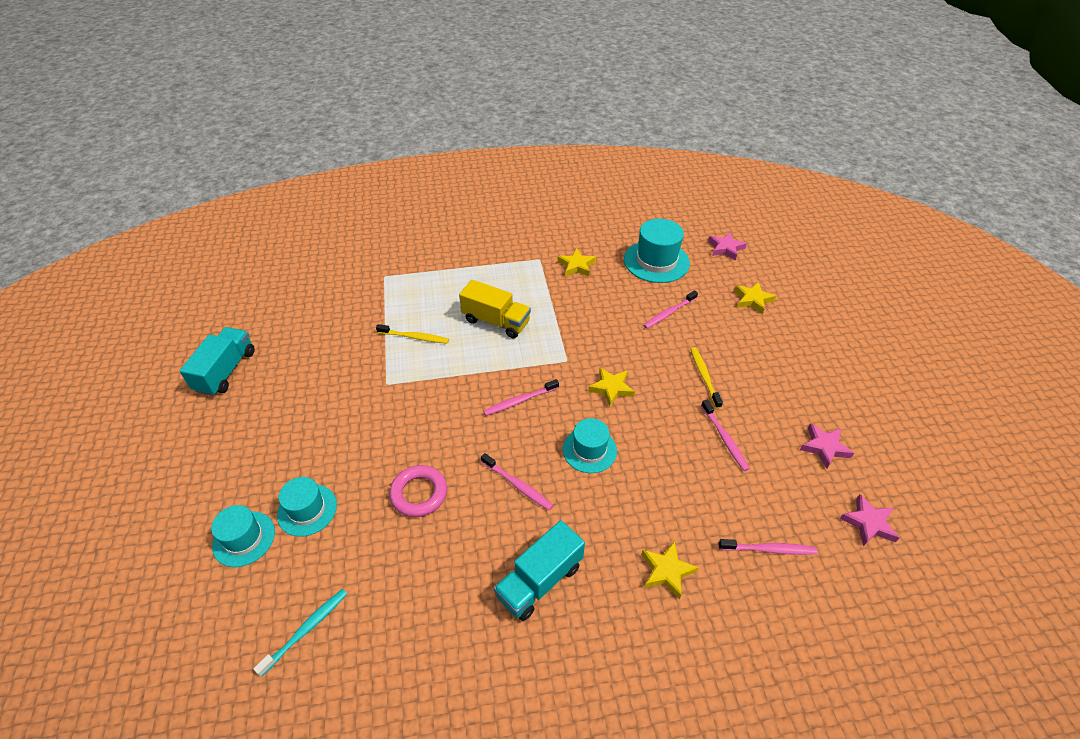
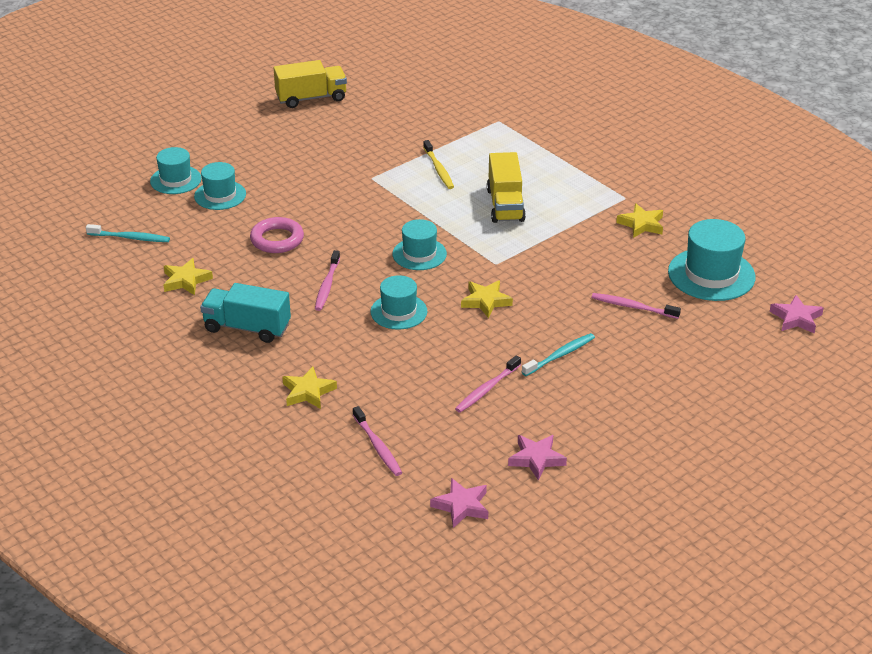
camera: 60 degrees right, 10 degrees down
turquoise truck [180,327,255,396] -> yellow truck [274,60,347,108]
pink toothbrush [484,379,559,416] -> turquoise hat [392,219,447,270]
yellow toothbrush [691,347,723,408] -> turquoise toothbrush [522,333,595,376]
yellow star [734,282,776,314] -> yellow star moved to [163,258,213,295]

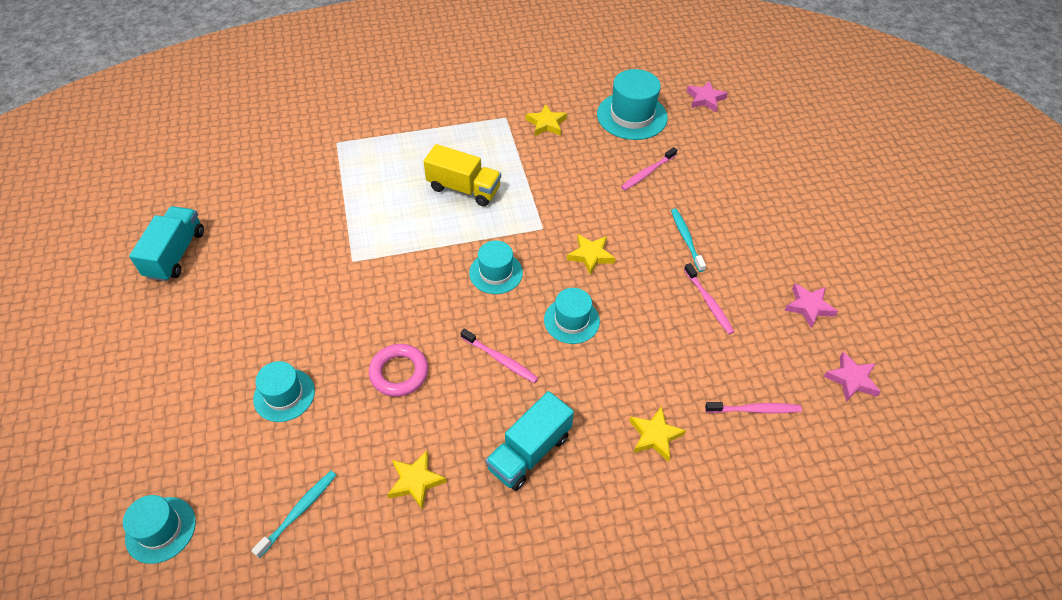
camera: 65 degrees left, 15 degrees up
turquoise hat [150,147,202,194] -> turquoise hat moved to [123,495,196,564]
yellow truck [274,60,347,108] -> turquoise truck [129,206,204,282]
yellow toothbrush [423,140,454,189] -> none

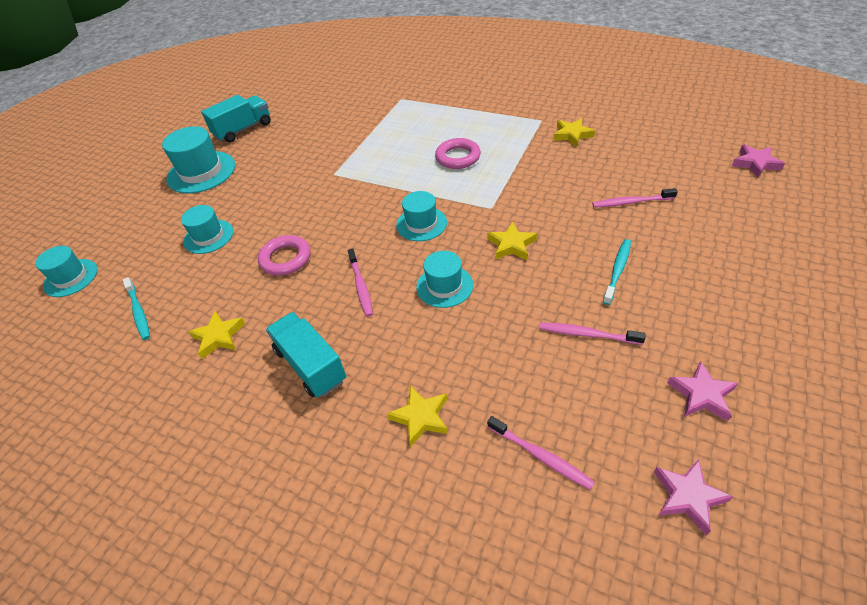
camera: 45 degrees right, 5 degrees down
turquoise toothbrush [251,471,336,558] -> turquoise toothbrush turned 75 degrees clockwise [123,277,150,340]
yellow truck [423,144,501,206] -> pink ring [435,138,481,169]
turquoise truck [485,391,574,491] -> turquoise truck turned 60 degrees clockwise [266,312,346,397]
turquoise hat [597,69,668,140] -> turquoise hat moved to [162,126,235,193]
pink toothbrush [684,263,734,334] -> pink toothbrush turned 90 degrees clockwise [540,322,646,345]

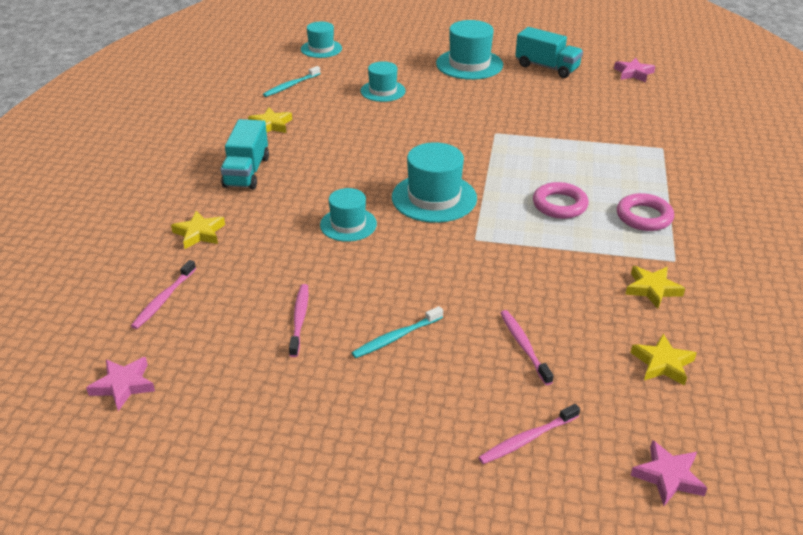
camera: 70 degrees right, 10 degrees down
pink ring [258,235,311,276] -> pink ring moved to [617,193,674,231]
turquoise truck [266,312,346,397] -> turquoise truck turned 150 degrees clockwise [221,119,269,189]
pink toothbrush [348,249,373,317] -> pink toothbrush moved to [478,404,580,464]
turquoise hat [396,191,447,241] -> turquoise hat [392,142,477,223], size x1.57
yellow star [487,221,537,260] -> yellow star moved to [631,334,697,386]
turquoise toothbrush [603,239,631,305] -> turquoise toothbrush turned 135 degrees clockwise [352,306,443,358]
pink star [667,361,738,421] -> pink star moved to [614,58,655,82]

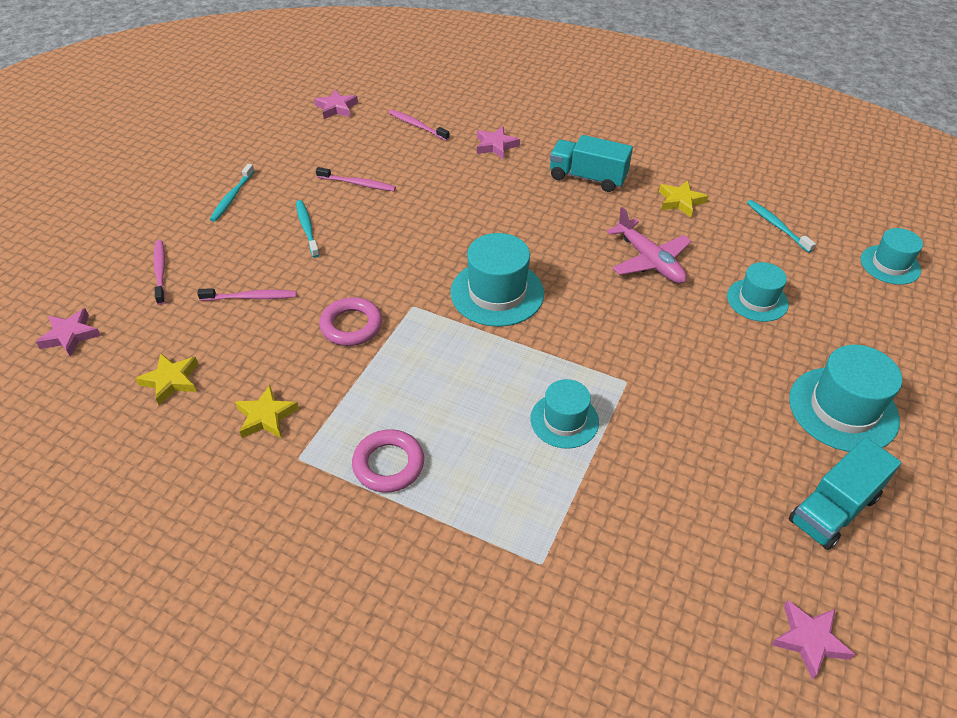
camera: 105 degrees right, 10 degrees up
yellow star [171,211,225,249] -> pink star [477,126,520,159]
turquoise hat [320,188,377,242] -> turquoise hat moved to [530,379,599,449]
pink ring [533,182,589,219] -> pink ring moved to [319,297,382,346]
none -> turquoise toothbrush [210,164,254,222]
none -> pink plane [607,207,691,284]

